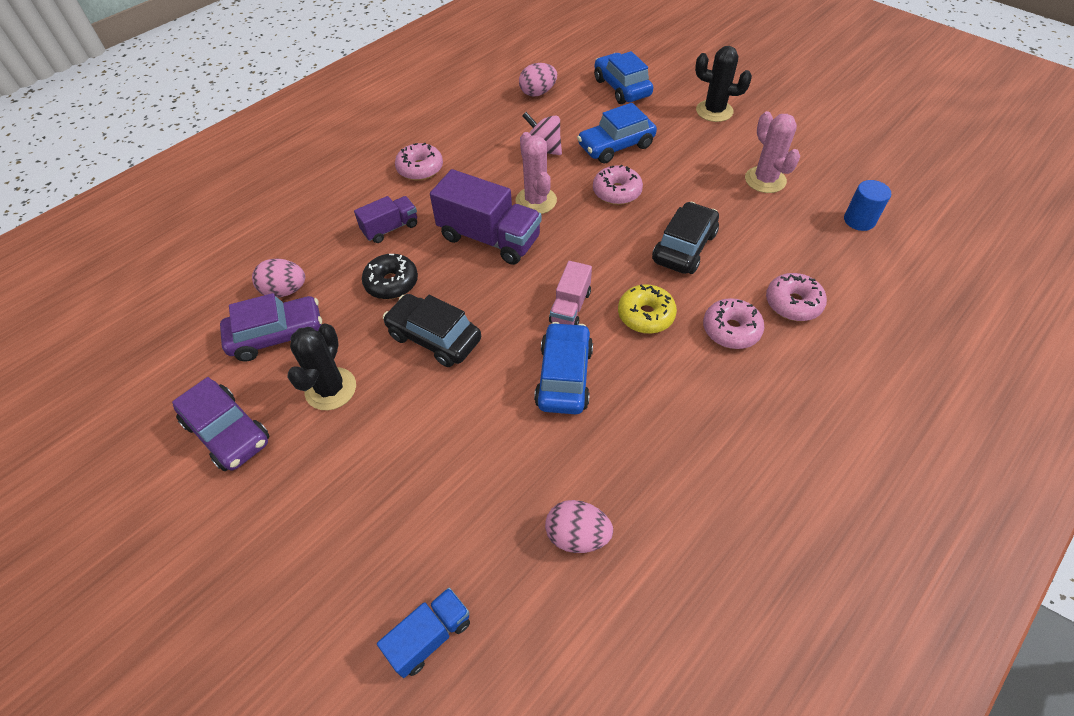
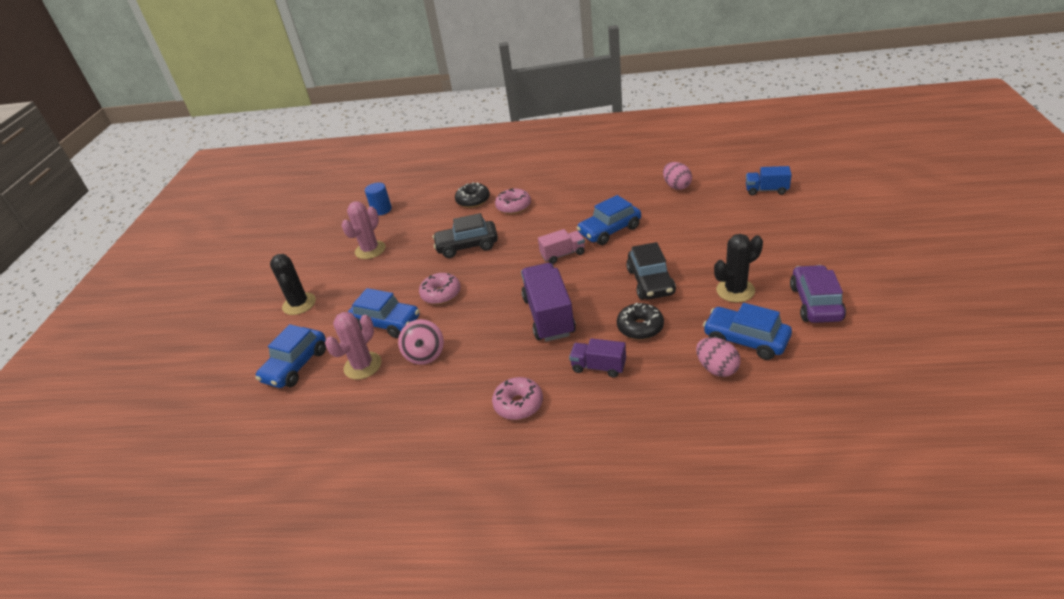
camera: 125 degrees left, 15 degrees down
purple car [220,293,322,362] -> blue car [703,303,792,360]
pink cactus [516,132,557,214] -> pink cactus moved to [325,312,381,380]
pink egg [519,63,557,97] -> none
yellow donut [618,284,677,334] -> none
pink donut [766,273,827,321] -> black donut [455,182,490,208]

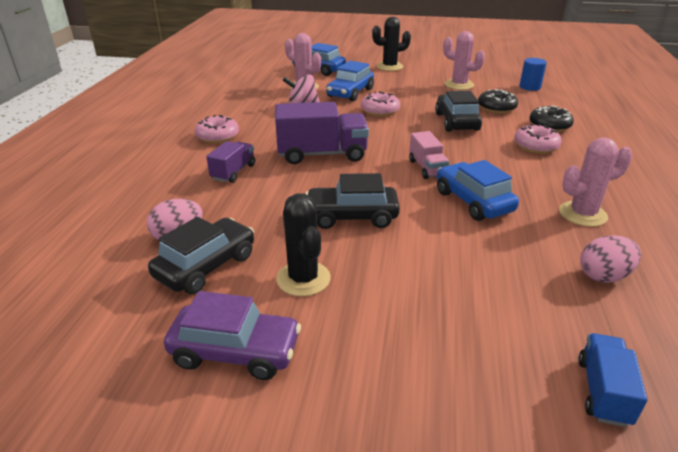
camera: 90 degrees right, 5 degrees down
black donut [617,302,664,340] -> black donut moved to [478,89,518,114]
blue car [703,303,792,360] -> black car [148,217,254,294]
none -> pink cactus [559,138,632,227]

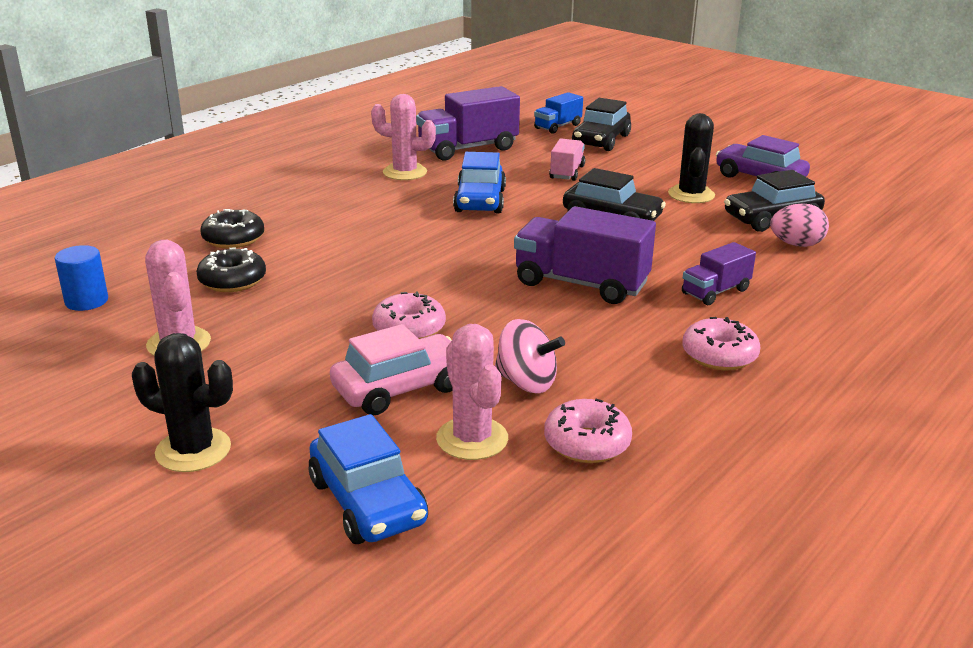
camera: 150 degrees left, 5 degrees down
blue car [326,61,374,101] -> pink car [330,324,453,415]
pink truck [409,131,449,179] -> pink truck moved to [549,138,585,181]
black car [435,91,482,132] -> black car moved to [572,98,631,151]
pink donut [514,124,562,154] -> pink donut moved to [544,399,632,463]
pink egg [580,235,641,283] -> purple truck [416,86,520,161]

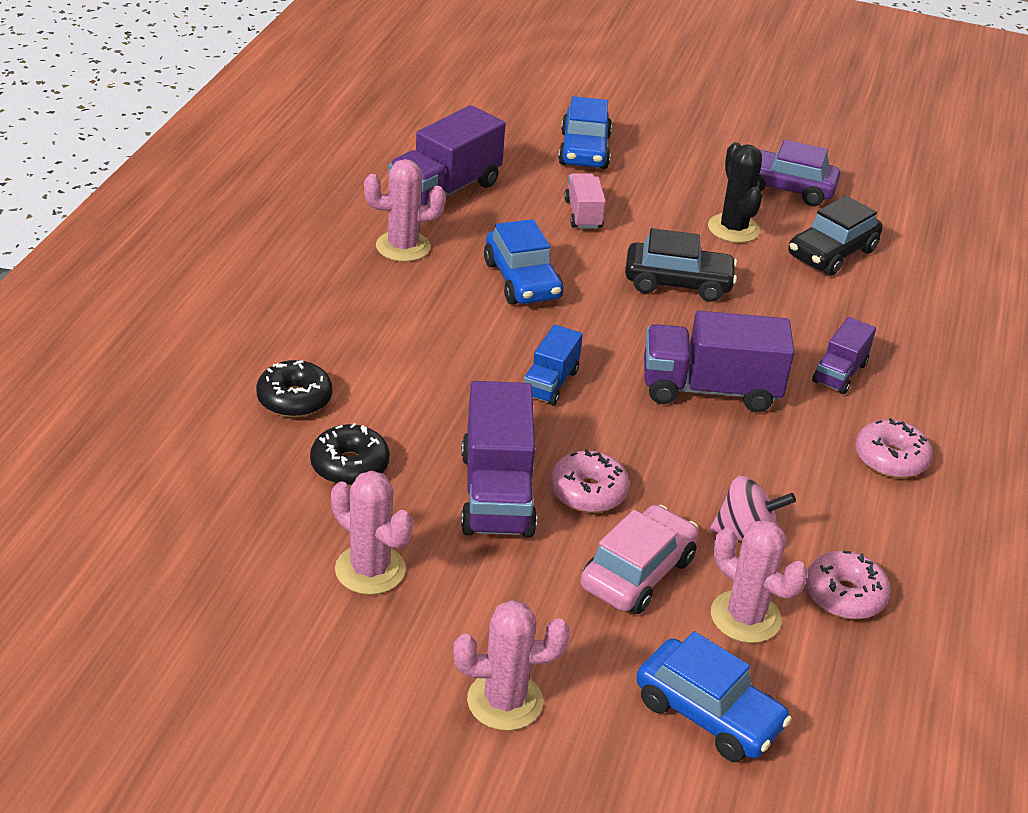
camera: 25 degrees left, 10 degrees up
blue cylinder [55,245,108,311] -> none
black cactus [132,333,233,472] -> pink cactus [453,600,570,731]
blue truck [534,92,583,134] -> blue truck moved to [523,325,583,405]
black car [572,98,631,151] -> blue car [558,96,612,169]
pink egg [770,203,829,247] -> none
none -> purple truck [461,381,537,537]

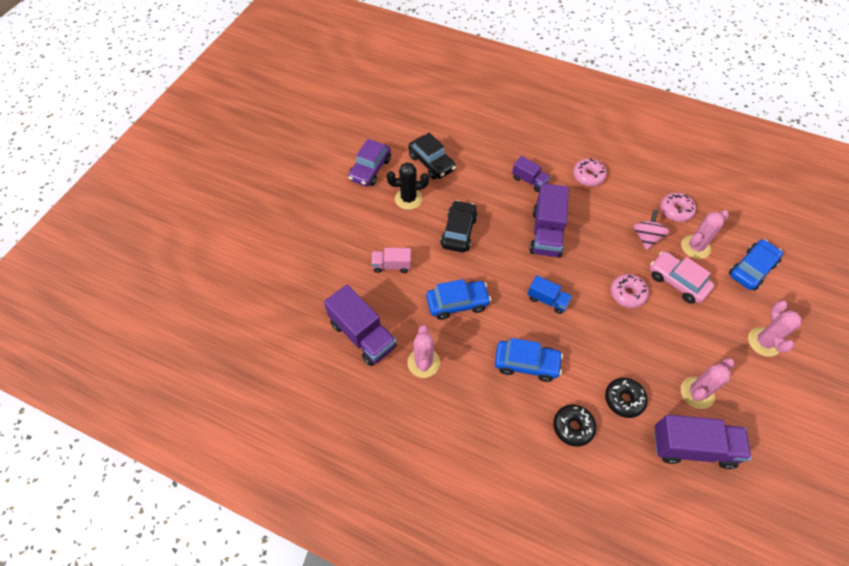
camera: 80 degrees left, 20 degrees up
purple truck [461,381,537,537] -> purple truck moved to [654,415,751,469]
blue car [558,96,612,169] -> blue car moved to [495,338,563,382]

